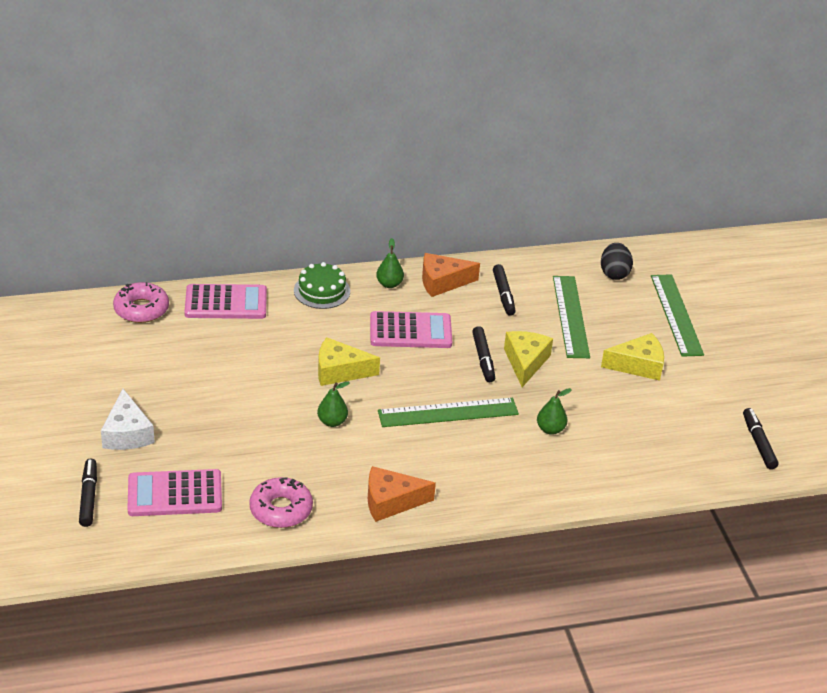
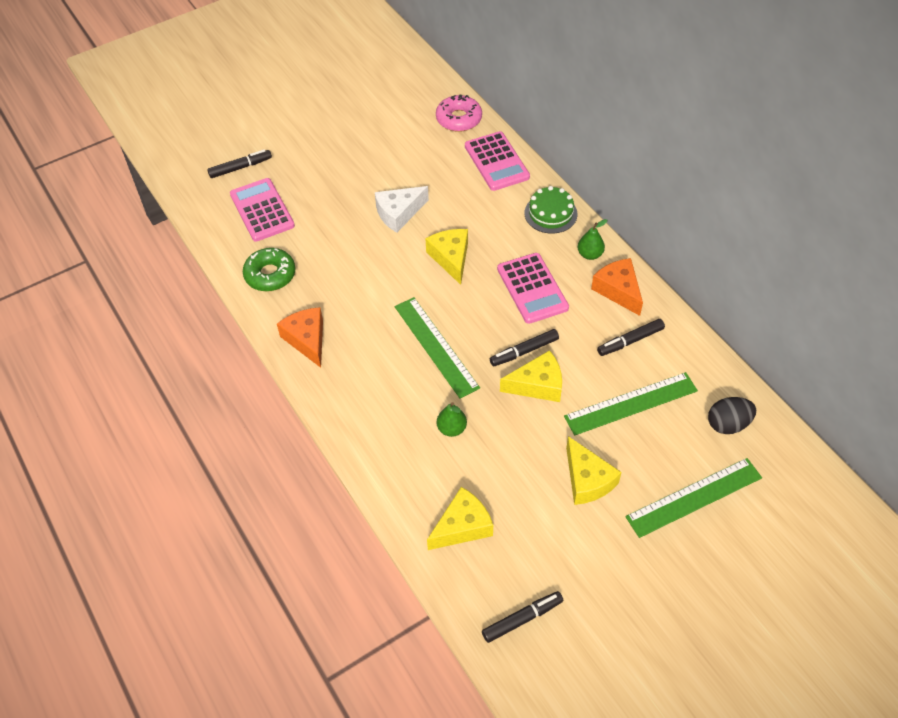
camera: 75 degrees right, 15 degrees up
white cheese [101,389,155,450] -> white cheese moved to [375,186,429,233]
pink donut [249,477,313,528] -> green donut [243,248,295,291]
green pear [317,382,350,427] -> none
none -> yellow cheese [427,487,493,550]

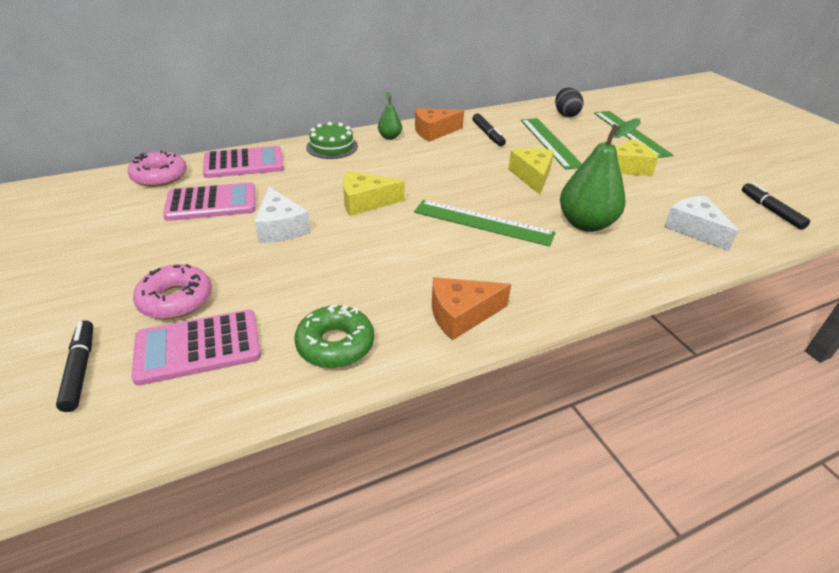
camera: 85 degrees left, 15 degrees down
green ruler [395,297,480,399] -> green ruler turned 45 degrees clockwise [414,200,556,246]
yellow cheese [427,487,493,550] -> white cheese [664,196,738,251]
green pear [437,402,467,437] -> green pear [560,119,641,232], size x2.02
black marker [490,329,559,366] -> none
pink calculator [497,253,569,324] -> pink calculator moved to [163,182,255,221]
none -> pink donut [133,264,212,319]

